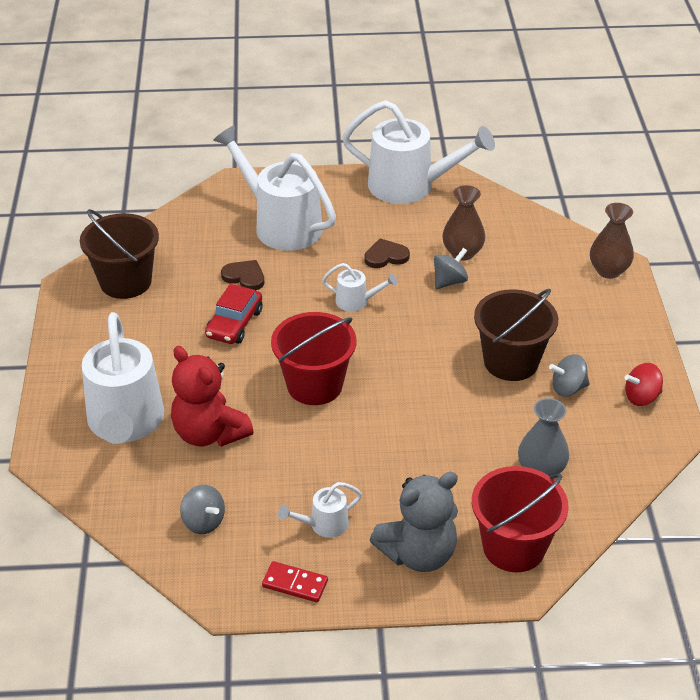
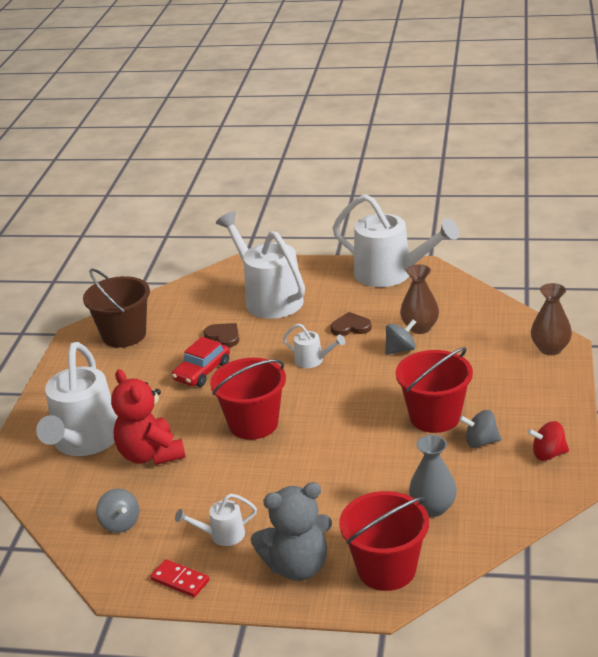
camera: 15 degrees right, 10 degrees down
brown bucket [474,289,558,381] -> red bucket [396,347,473,433]

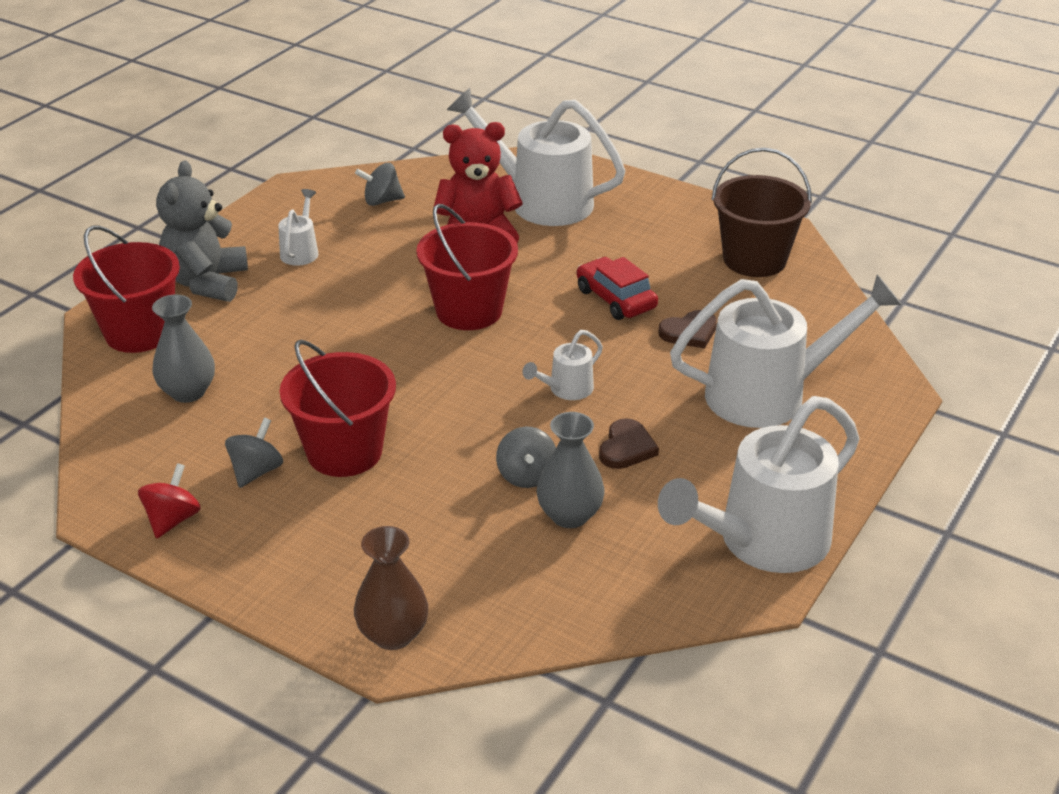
camera: 110 degrees right, 5 degrees up
red domino [150,559,209,597] -> none
brown vase [400,264,439,334] -> grey vase [537,412,604,528]

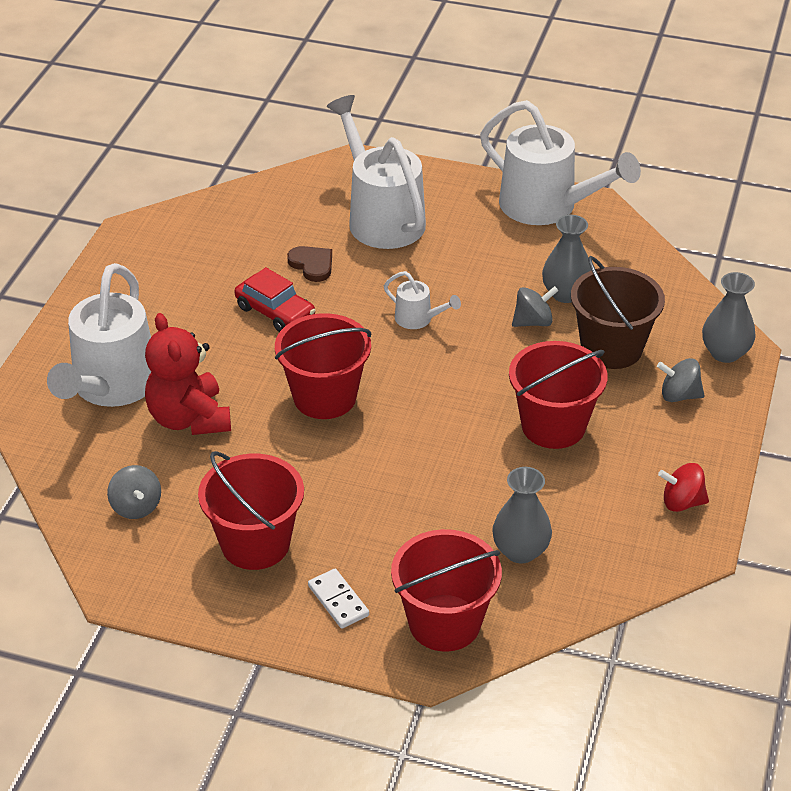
camera: 105 degrees left, 5 degrees up
grey teddy bear [156,160,248,302] -> white domino [308,569,369,629]
grey spinning top [225,418,283,488] -> grey spinning top moved to [657,358,705,402]
white watering can [278,189,318,266] -> red bucket [198,451,304,570]
brown vase [354,526,428,650] -> grey vase [702,272,756,363]
red car [577,257,658,320] -> red car turned 90 degrees counterclockwise [234,267,315,332]
brown heart [599,418,659,469] -> none
brown bucket [711,148,812,277] -> brown bucket moved to [571,256,665,369]

